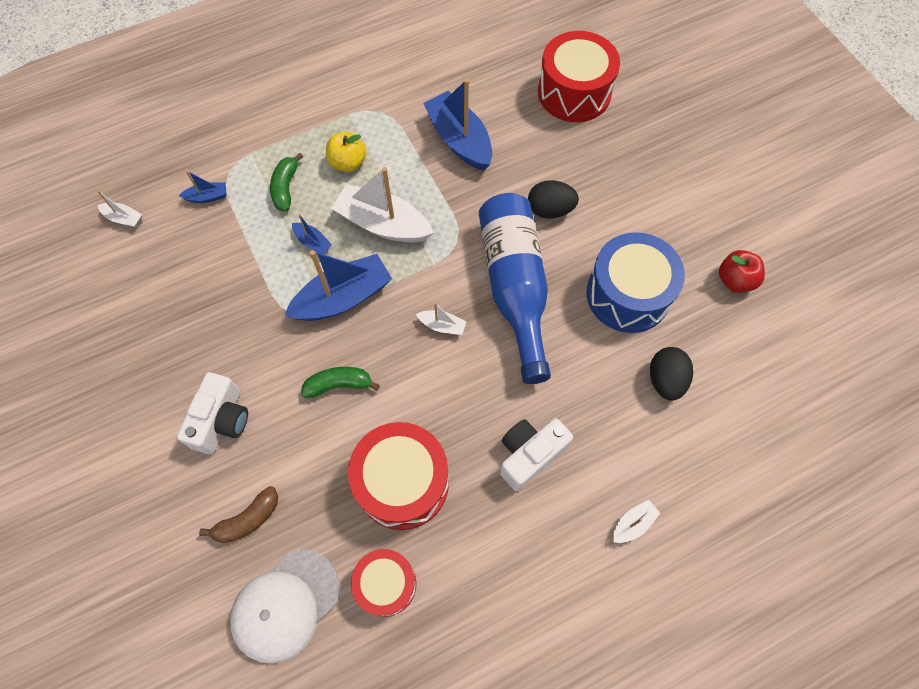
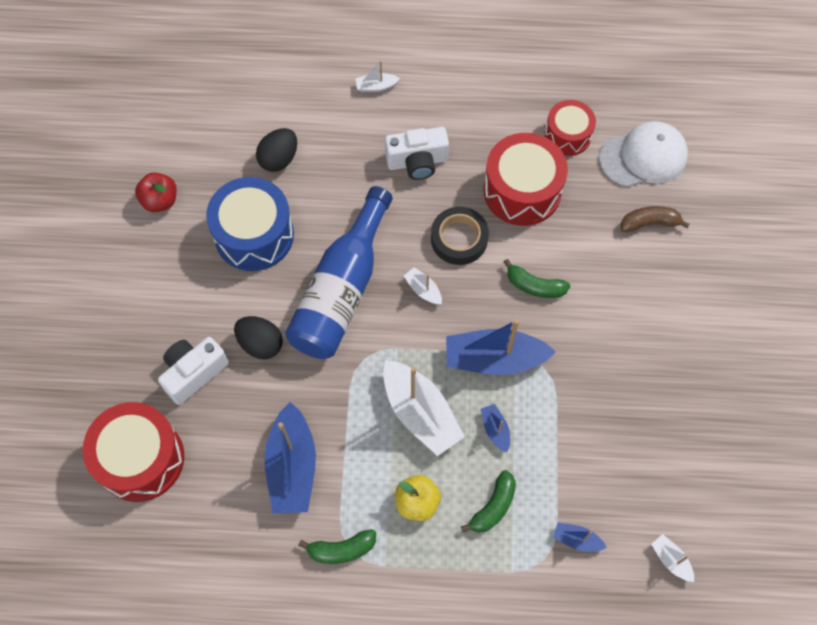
camera: 150 degrees left, 0 degrees up
white camera [177,372,248,454] -> white camera moved to [158,337,229,405]
none -> green banana [298,529,376,564]
none -> black tape [431,207,489,265]

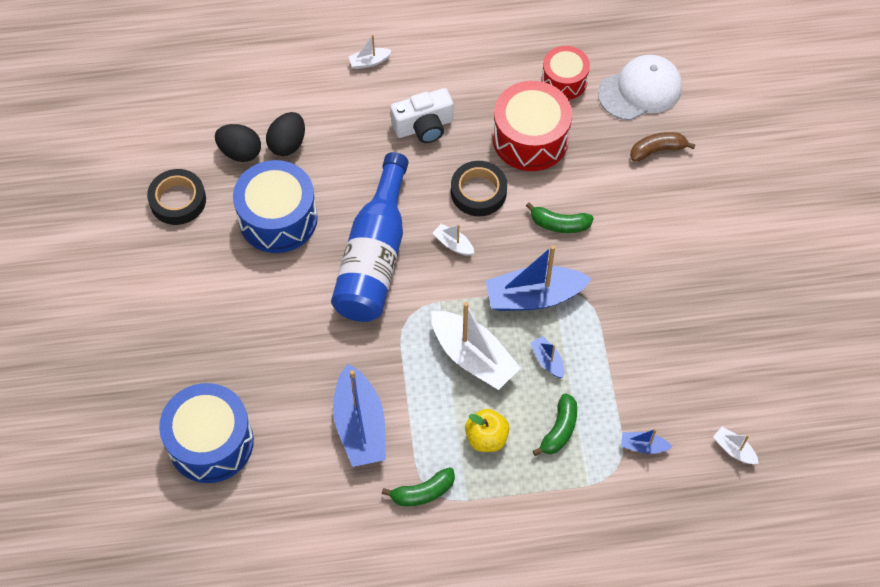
camera: 10 degrees left, 5 degrees down
red drum [83,402,184,502] -> blue drum [159,383,254,483]
red apple [135,172,177,212] -> black tape [147,169,206,225]
white camera [158,337,229,405] -> none
black egg [234,316,283,359] -> black egg moved to [215,124,261,162]

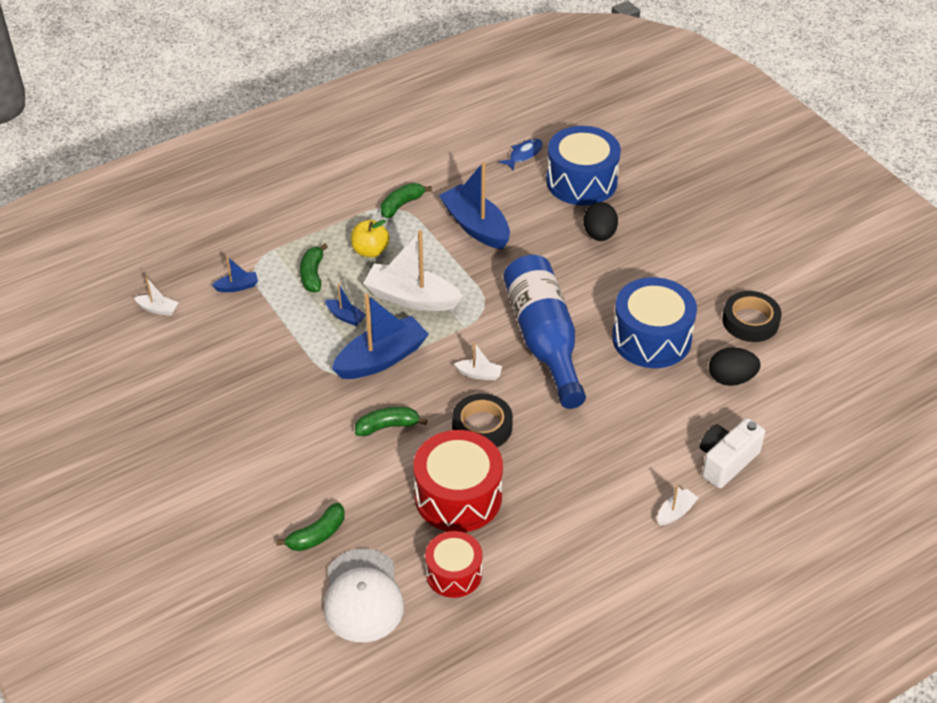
camera: 155 degrees right, 15 degrees down
black egg [266,112,305,156] -> black egg moved to [584,202,618,241]
white camera [390,88,453,143] -> white camera moved to [700,418,765,488]
white cap [598,55,682,120] -> white cap turned 45 degrees counterclockwise [324,549,404,642]
brown banana [630,132,696,162] -> green banana [276,503,345,551]
none -> blue fish [498,139,543,170]

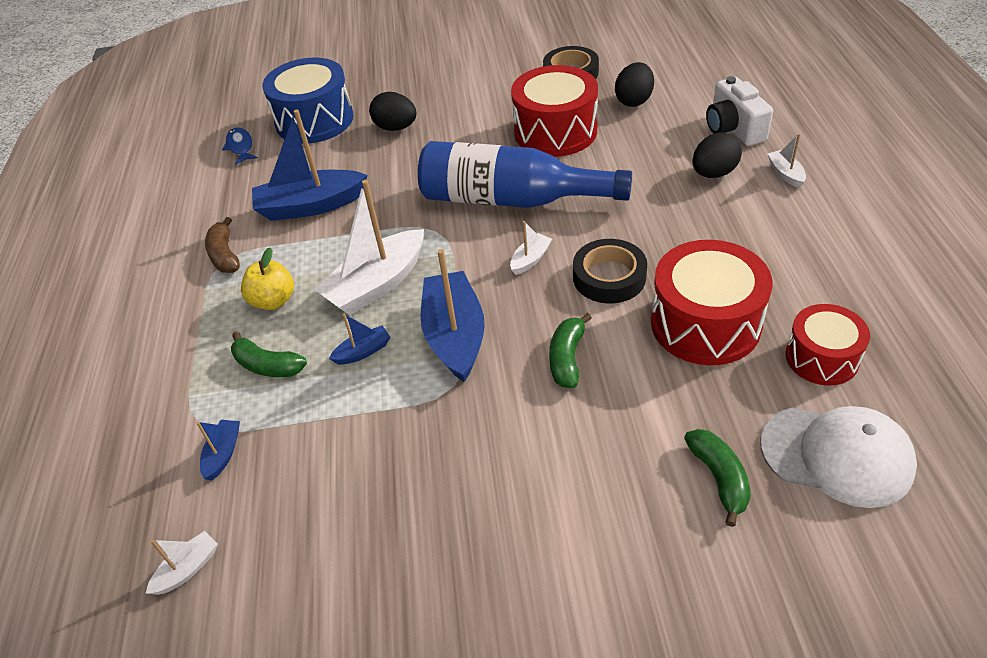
camera: 60 degrees left, 0 degrees up
green banana [380,183,432,218] -> brown banana [205,217,240,273]
blue drum [612,277,697,368] -> red drum [511,65,598,157]
none -> black egg [692,132,742,178]

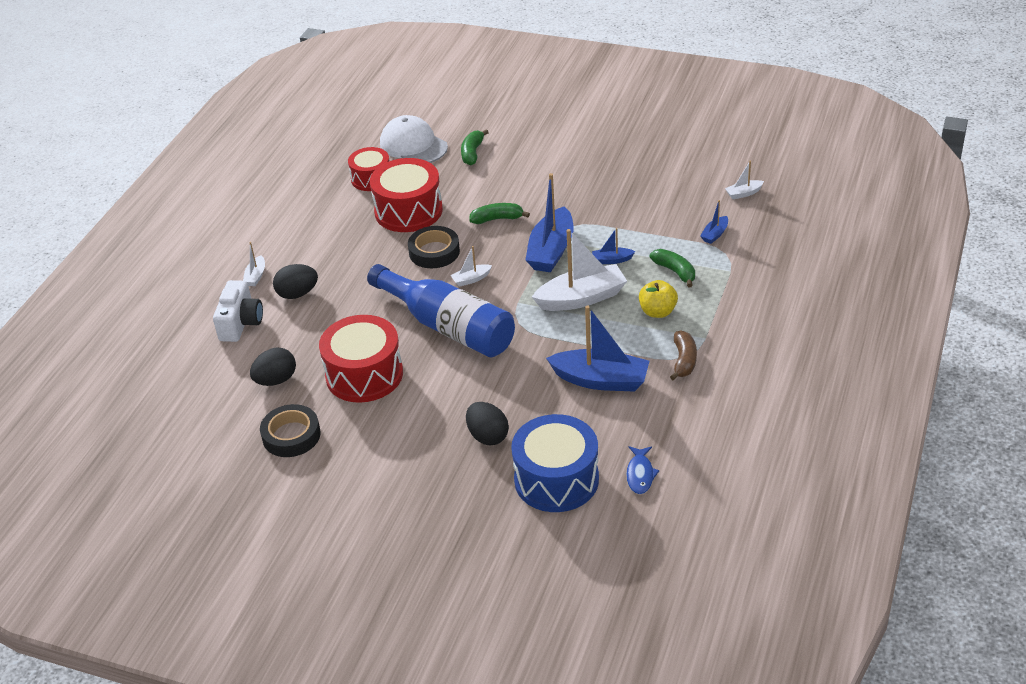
camera: 155 degrees left, 5 degrees down
green banana [549,313,592,388] -> green banana turned 135 degrees counterclockwise [469,203,530,224]

